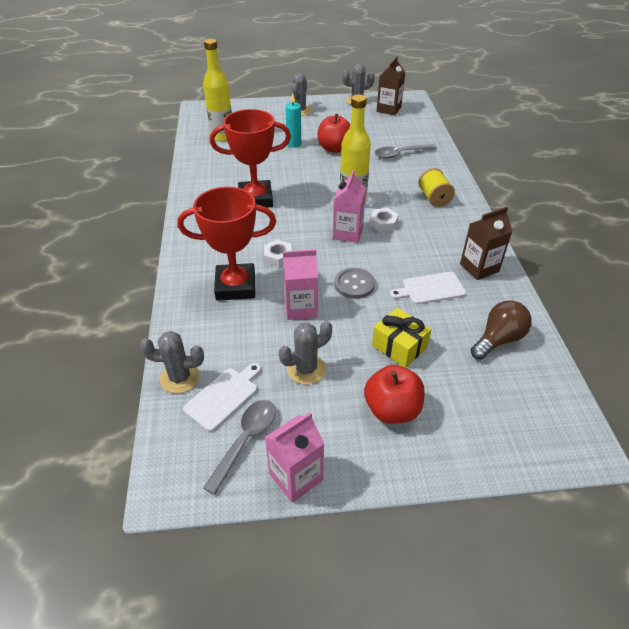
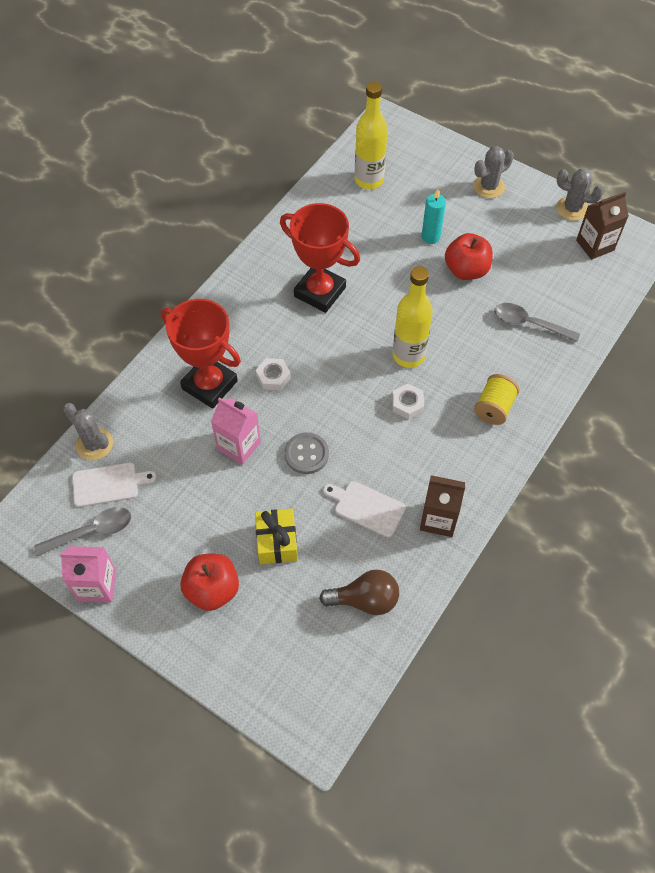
camera: 40 degrees right, 15 degrees up
grey cactus [279,321,332,385] -> none
pink carton [333,170,366,243] -> none

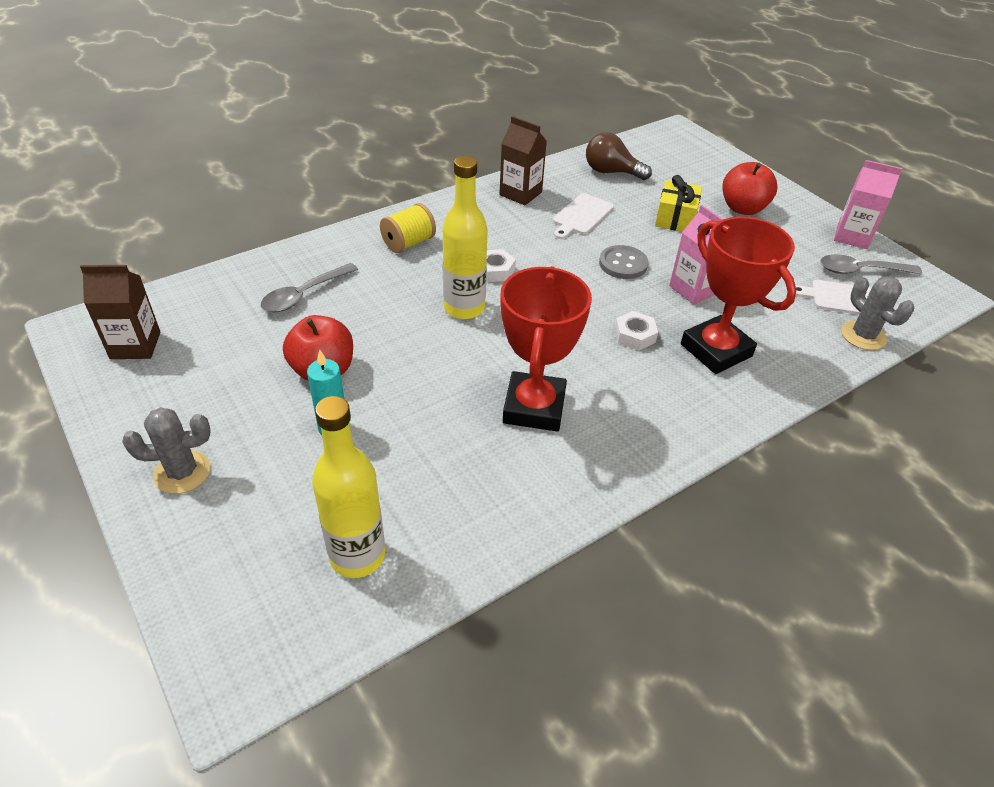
camera: 160 degrees left, 15 degrees down
red trophy [280,203,360,313] -> red trophy turned 45 degrees clockwise [501,266,592,432]
white cutting board [323,481,406,537] -> white cutting board turned 75 degrees clockwise [553,193,614,239]
grey spoon [494,303,580,342] -> grey spoon turned 90 degrees clockwise [261,263,358,312]
grey cactus [556,169,604,221] -> none

